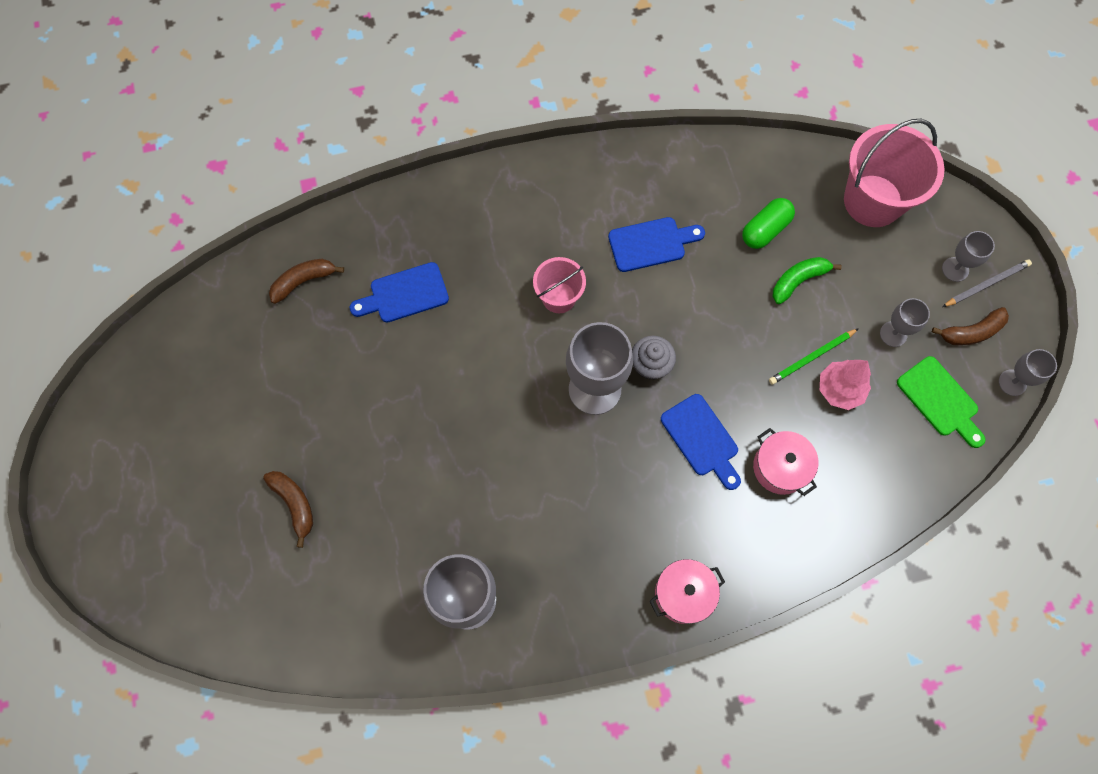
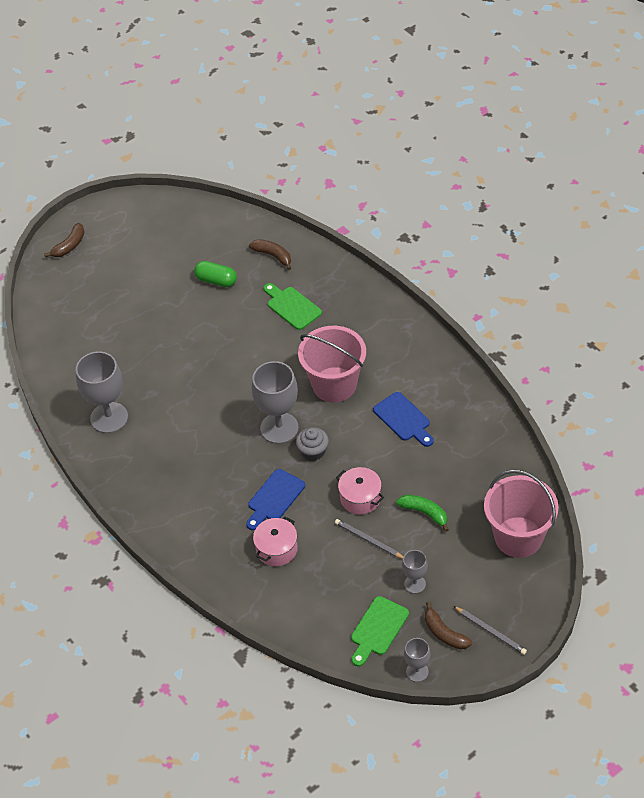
camera: 70 degrees right, 20 degrees down
brown banana [263,471,313,548] -> brown banana moved to [44,223,84,257]
blue cutting board [350,262,449,322] -> green cutting board [264,283,322,330]
pink bucket [533,257,586,313] -> pink bucket [298,326,366,402], size x1.78
pink pot [650,559,725,624] -> pink pot moved to [336,467,384,515]
green capsule [742,198,795,249] -> green capsule moved to [194,261,237,287]
green pencil [769,328,859,385] -> grey pencil [335,519,403,559]
pink tree [820,360,871,410] -> none
grey goblet [942,231,995,282] -> none

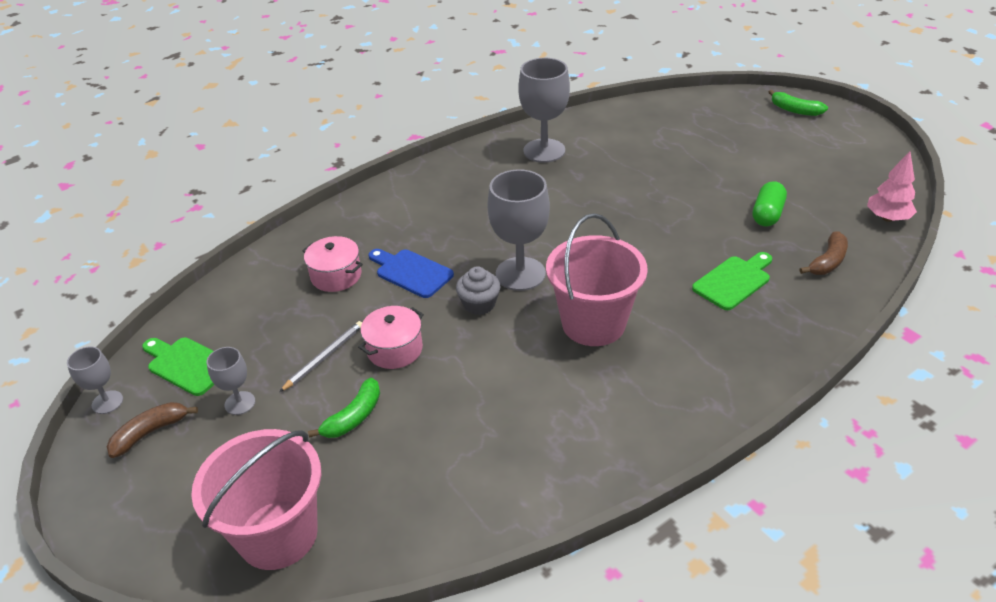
camera: 90 degrees right, 10 degrees down
brown banana [44,223,84,257] -> green banana [769,90,828,116]
blue cutting board [373,392,434,447] -> none
grey pencil [453,606,527,655] -> none
none -> pink tree [867,151,917,222]

